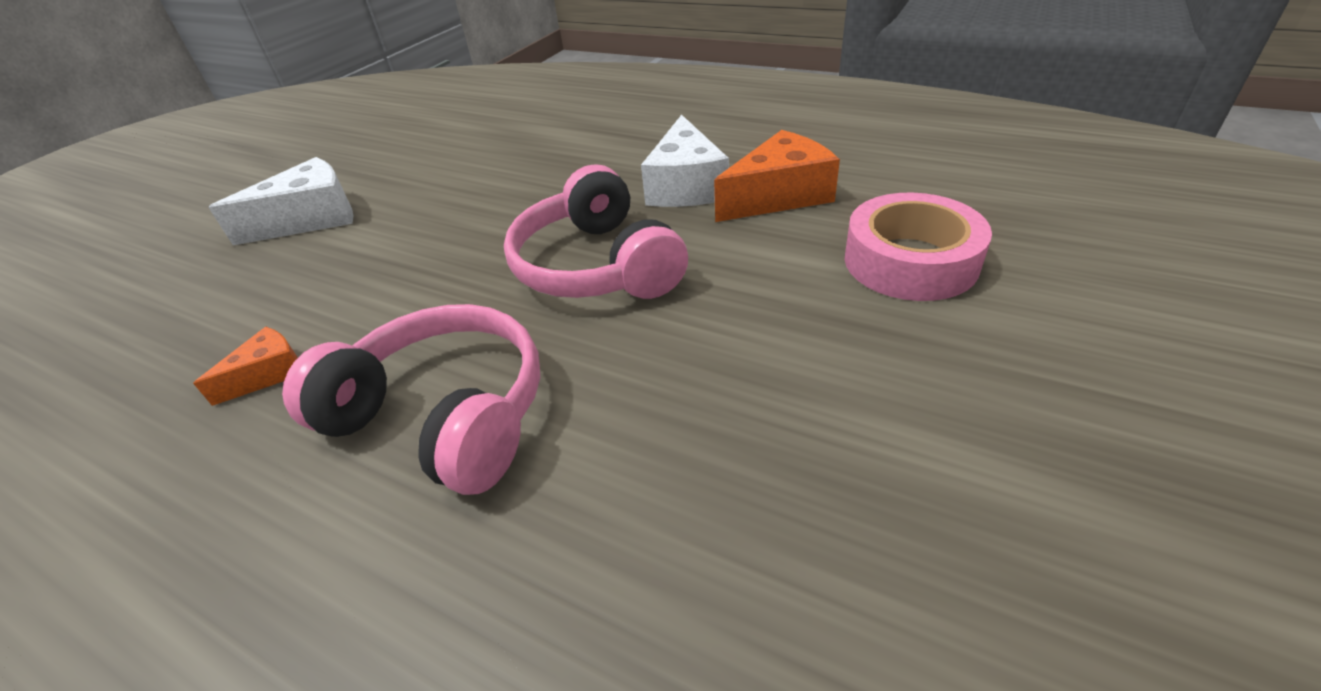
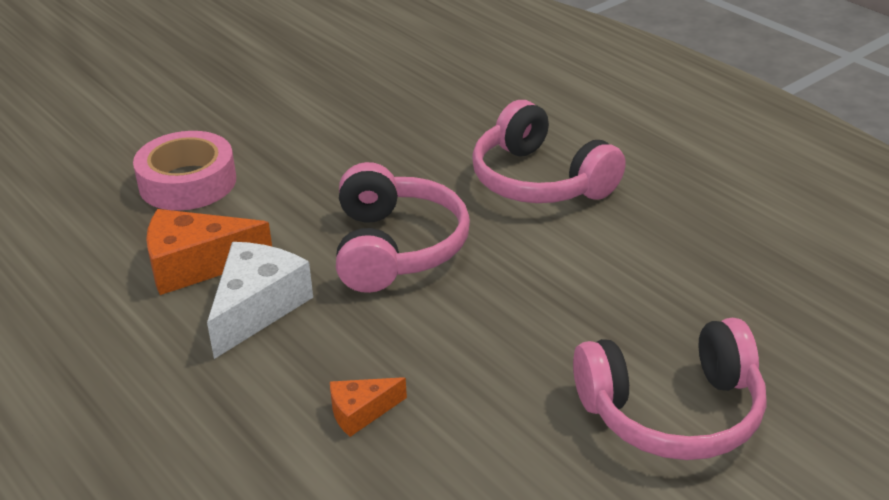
camera: 160 degrees left, 5 degrees down
orange cheese [193,327,298,406] -> orange cheese moved to [330,377,407,437]
white cheese [208,157,353,245] -> pink headphones [573,318,766,460]

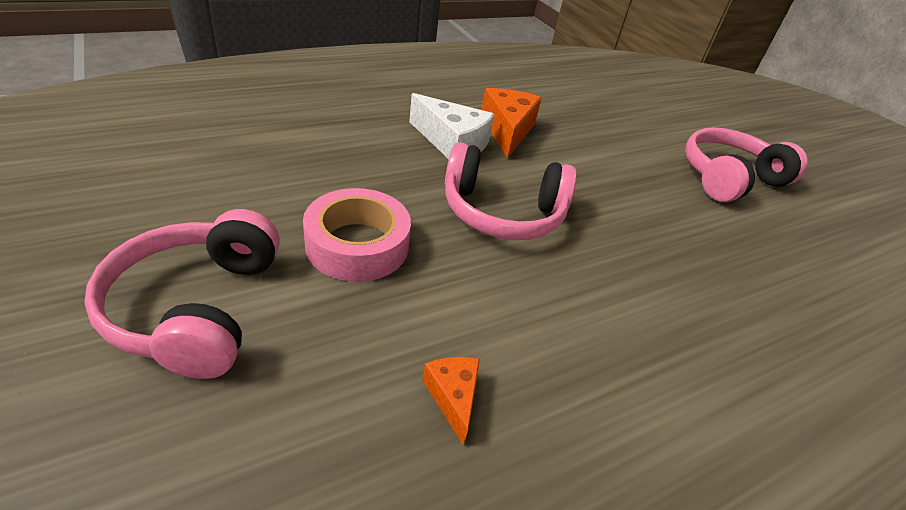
camera: 95 degrees right, 5 degrees up
pink tape [133,131,236,210] -> pink tape moved to [303,188,411,282]
orange cheese [330,377,407,437] -> orange cheese moved to [422,357,480,446]
pink headphones [472,100,626,203] -> pink headphones moved to [685,127,808,202]

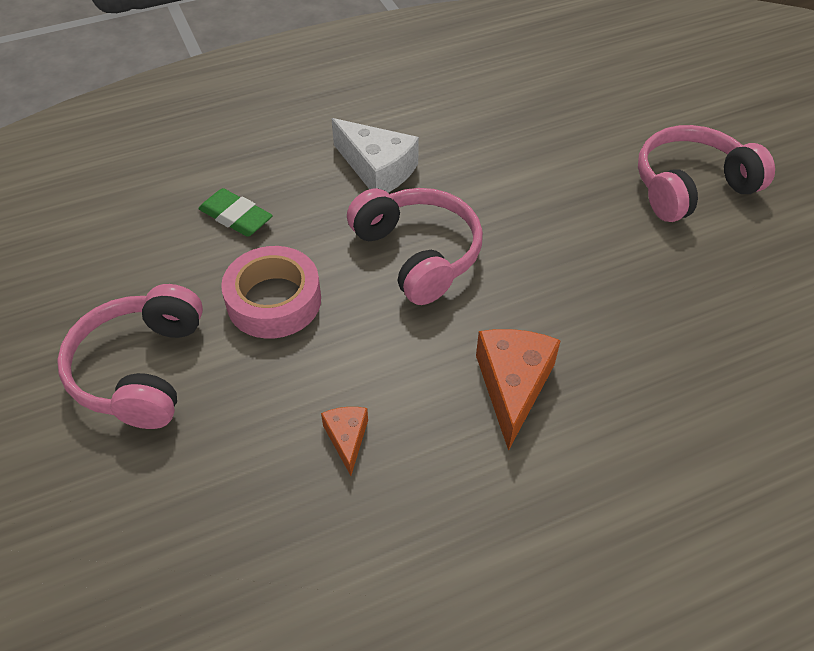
camera: 10 degrees right, 10 degrees up
pink headphones [445,142,577,240] -> pink headphones turned 135 degrees counterclockwise [347,188,483,305]
orange cheese [482,88,542,158] -> orange cheese moved to [476,329,561,451]
none -> green eraser [198,188,273,237]

